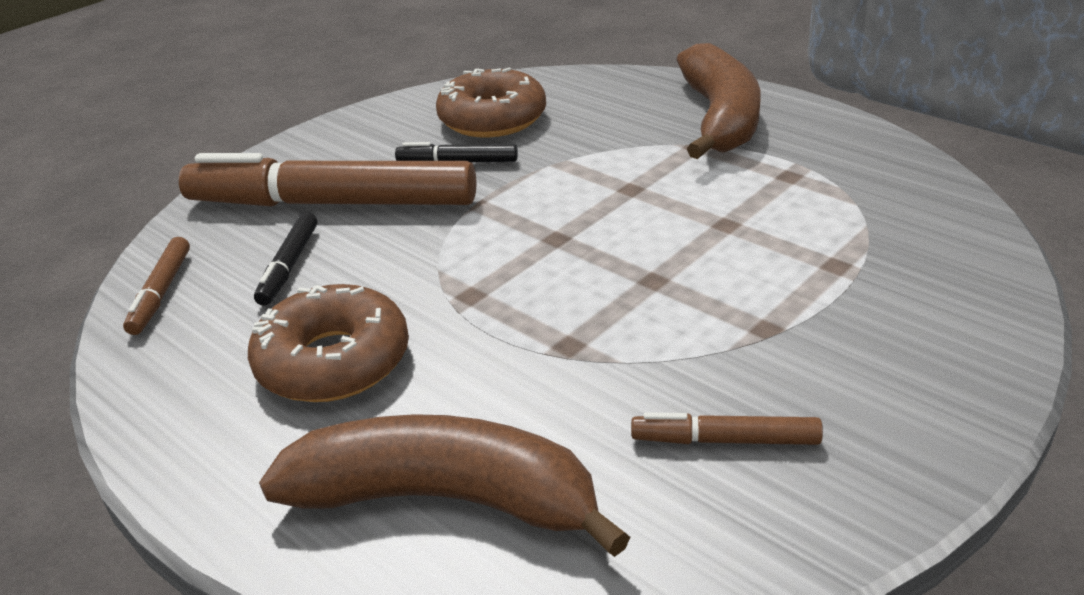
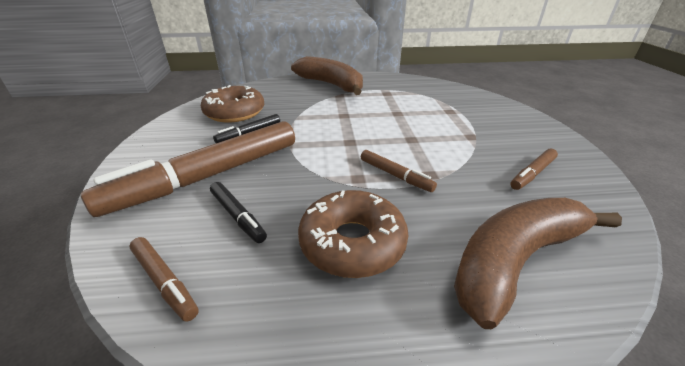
camera: 50 degrees left, 0 degrees up
none -> brown marker [361,150,437,192]

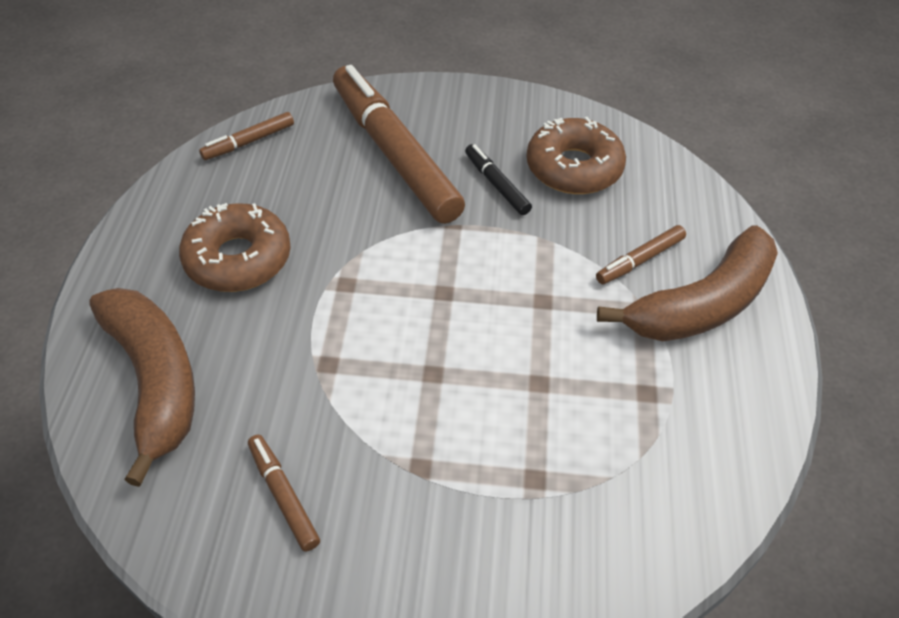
camera: 100 degrees right, 15 degrees up
black marker [210,182,267,243] -> none
brown marker [361,150,437,192] -> brown marker moved to [596,225,686,284]

